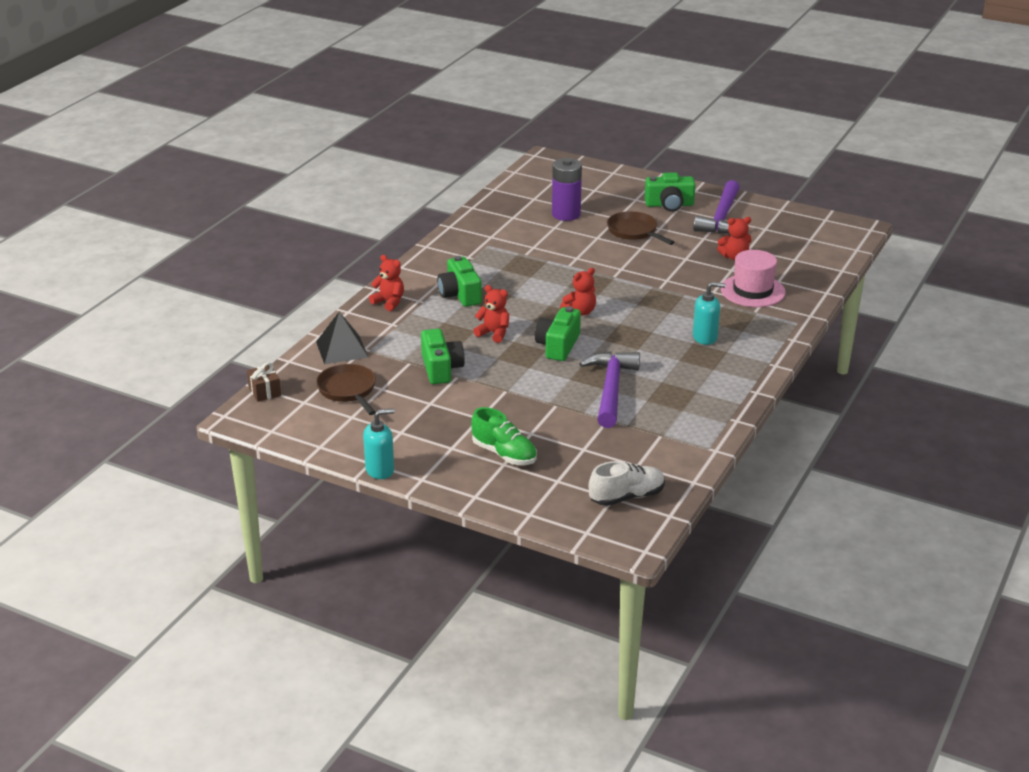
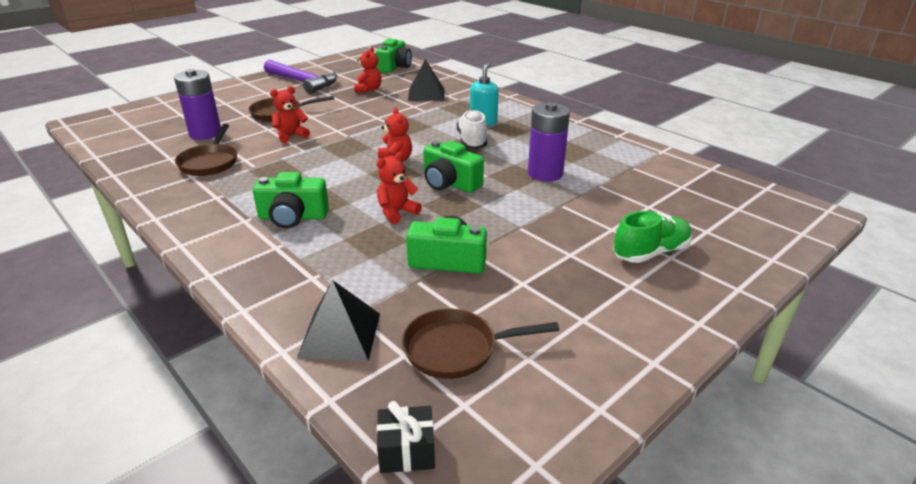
camera: 70 degrees left, 0 degrees up
brown gift [247,362,281,402] -> black gift [377,401,435,473]
turquoise soap dispenser [363,408,395,479] -> none
red teddy bear [369,255,404,311] -> red teddy bear moved to [270,86,310,143]
purple hammer [579,351,640,428] -> purple battery [528,102,570,182]
white shoe [589,461,665,506] -> white shoe moved to [457,110,487,149]
green camera [645,172,695,212] -> green camera moved to [376,39,412,73]
pink hat [721,250,786,307] -> black pyramid [408,59,444,101]
none -> brown pan [175,124,237,176]

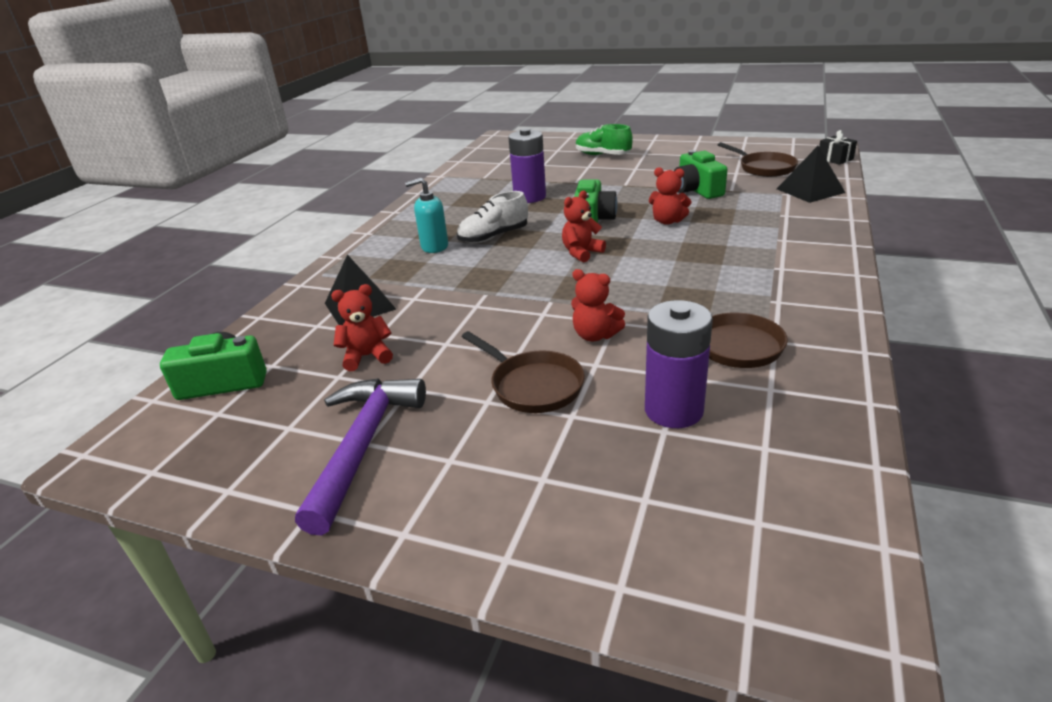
camera: 115 degrees left, 0 degrees up
green camera [253,172,329,228] -> none

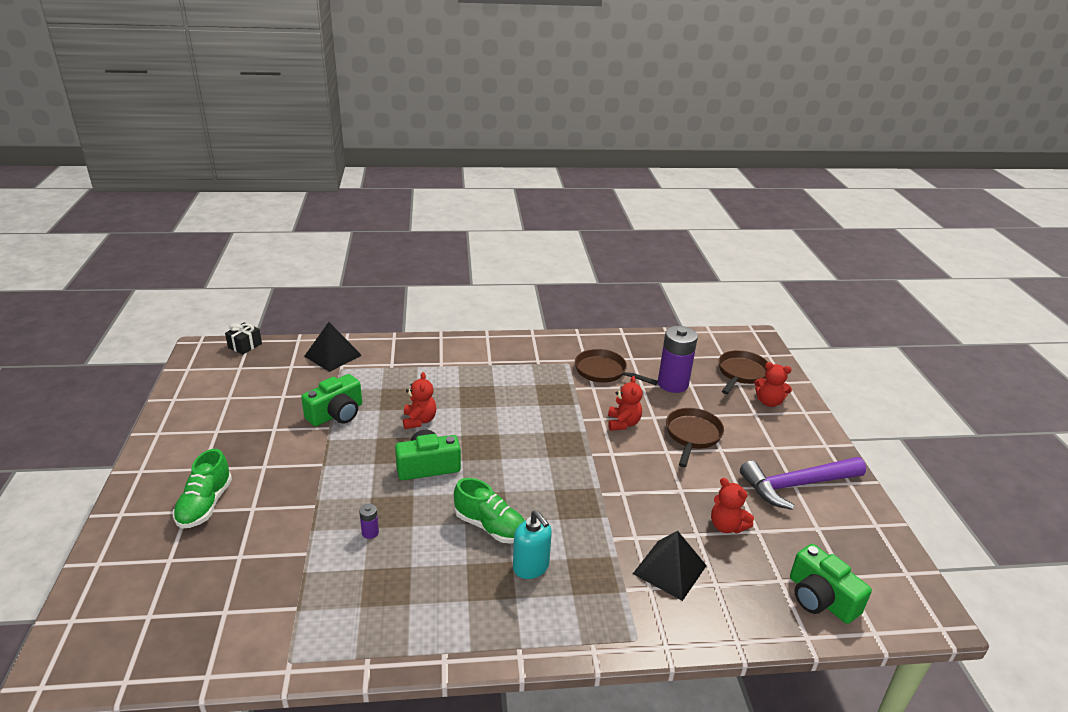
camera: 120 degrees left, 0 degrees up
white shoe [457,191,528,244] -> green shoe [454,478,525,543]
purple battery [508,128,546,203] -> purple battery [359,504,379,539], size x0.42
red teddy bear [562,191,606,263] -> red teddy bear moved to [754,362,792,407]
brown pan [718,142,798,177] -> brown pan moved to [718,350,767,394]

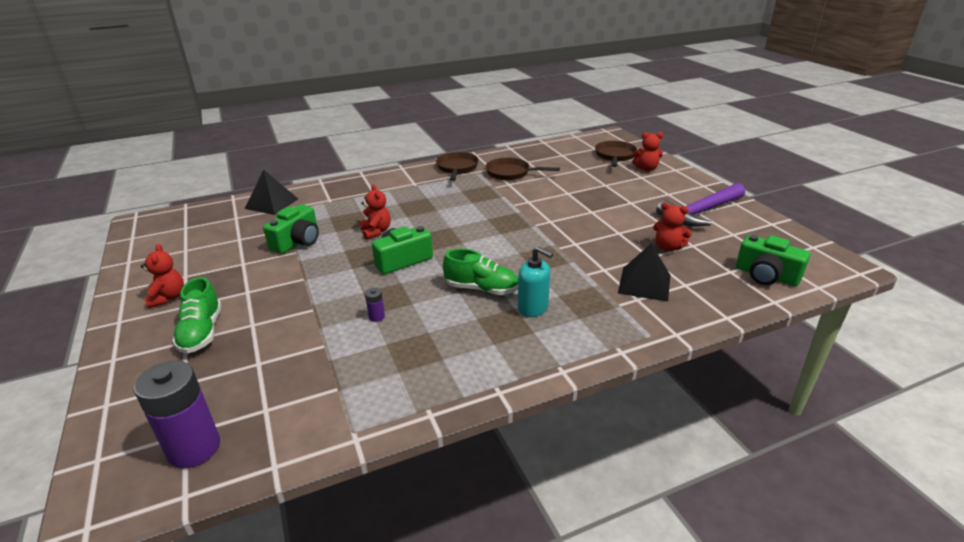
camera: 15 degrees left, 0 degrees up
black gift [225,322,262,355] -> none
red teddy bear [608,376,643,431] -> red teddy bear moved to [141,244,184,308]
purple battery [658,326,698,393] -> purple battery moved to [134,361,220,468]
brown pan [666,408,724,467] -> brown pan moved to [436,152,479,181]

